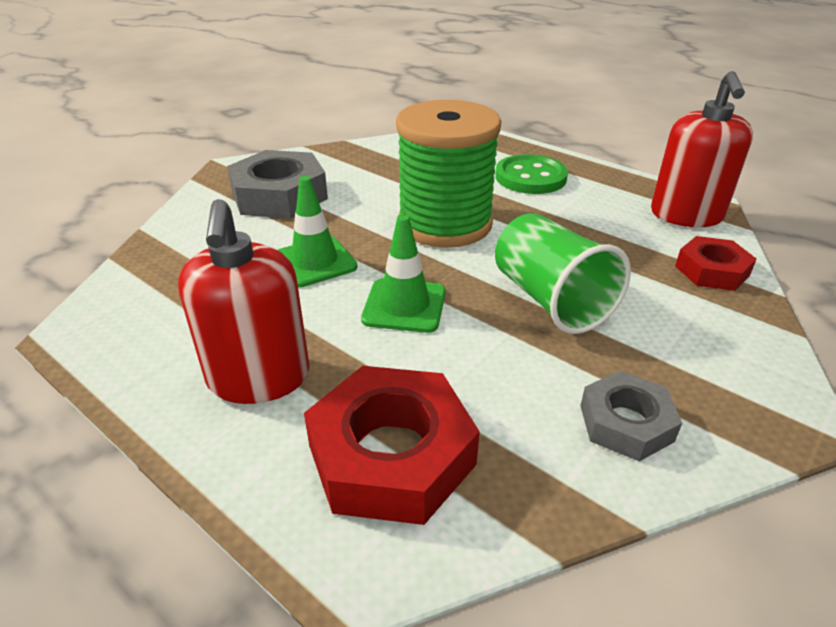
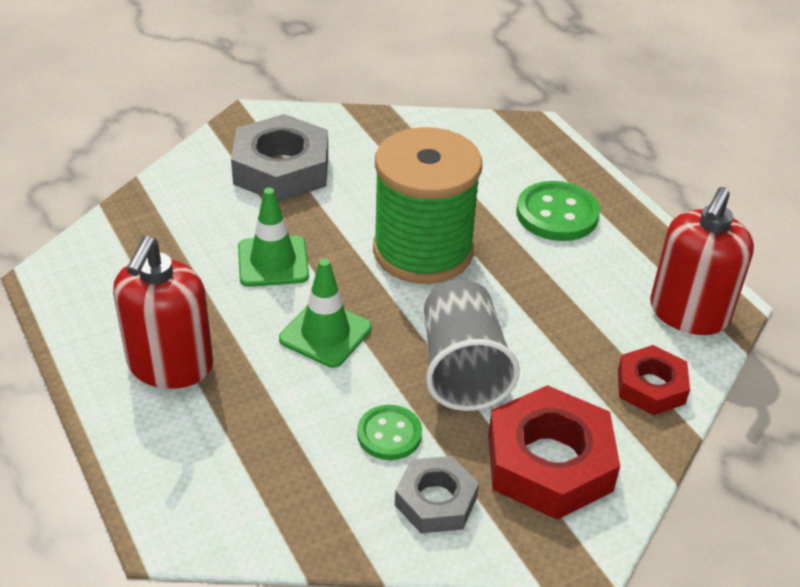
camera: 20 degrees right, 5 degrees up
red nut [304,366,480,525] -> red nut moved to [488,385,620,520]
green cup [495,213,631,334] -> grey cup [424,280,520,411]
none -> green button [357,405,422,460]

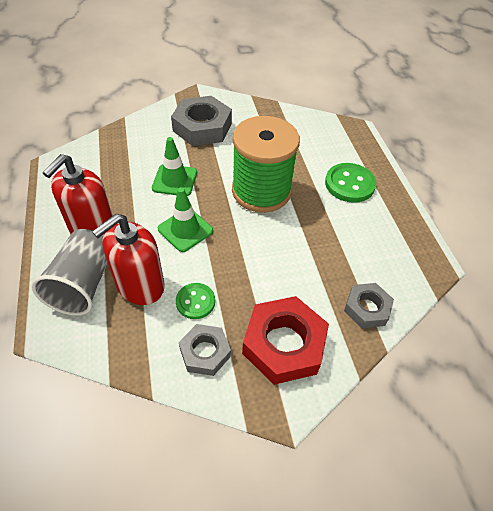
camera: 15 degrees right, 10 degrees up
grey cup [424,280,520,411] -> grey cup moved to [31,229,108,315]
red nut [618,345,690,415] -> grey nut [344,283,394,328]
red soap dispenser [650,187,754,335] -> red soap dispenser moved to [92,214,165,305]

